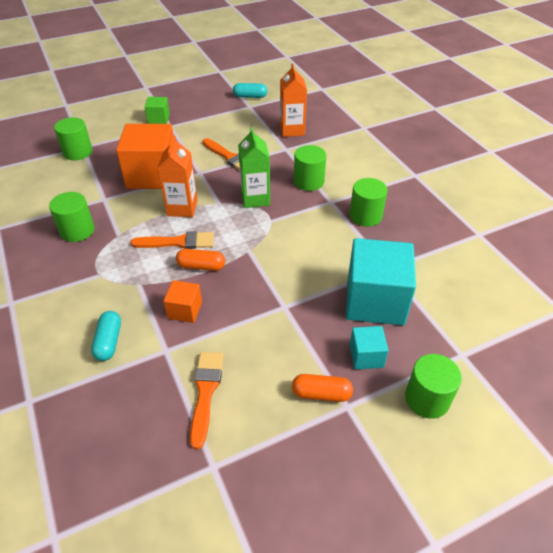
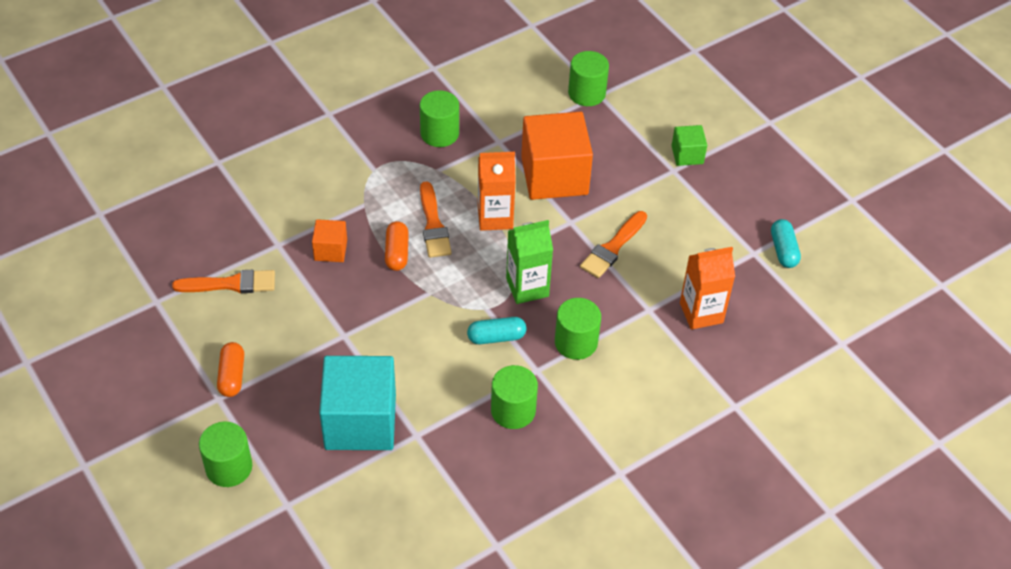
camera: 80 degrees right, 5 degrees up
turquoise capsule [91,311,121,361] -> turquoise capsule moved to [467,317,526,344]
turquoise cube [350,326,389,369] -> none

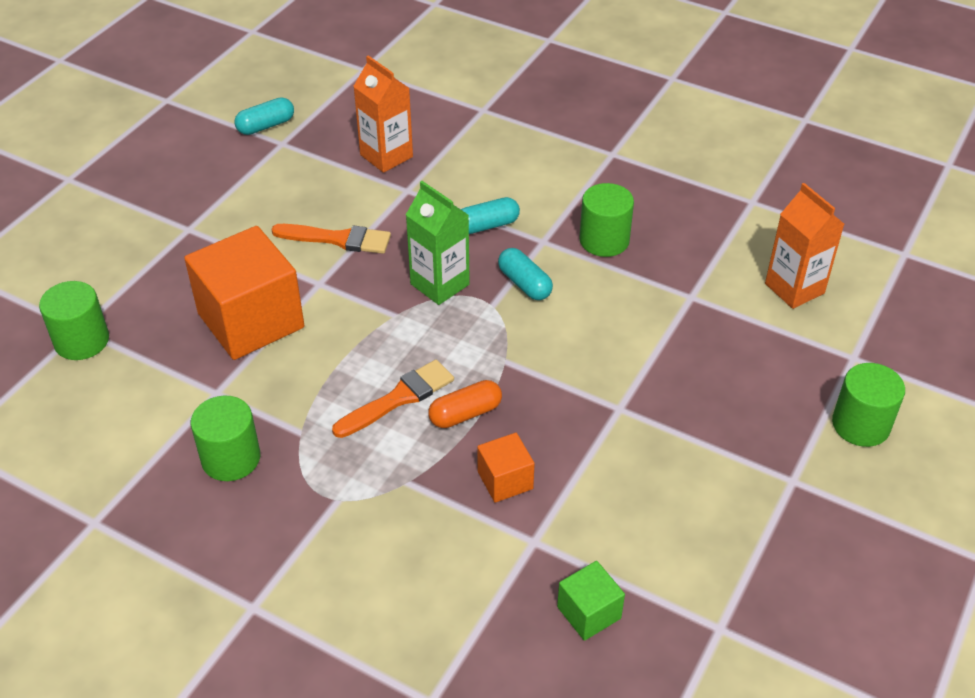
camera: 115 degrees left, 5 degrees down
orange brush [172,270,275,293] -> none
orange capsule [217,342,244,397] -> none
turquoise cube [319,356,396,450] -> none
orange carton [478,152,516,231] -> orange carton moved to [765,183,844,309]
green cylinder [555,298,601,360] -> turquoise capsule [461,197,520,234]
green cube [672,125,707,166] -> green cube moved to [557,561,625,641]

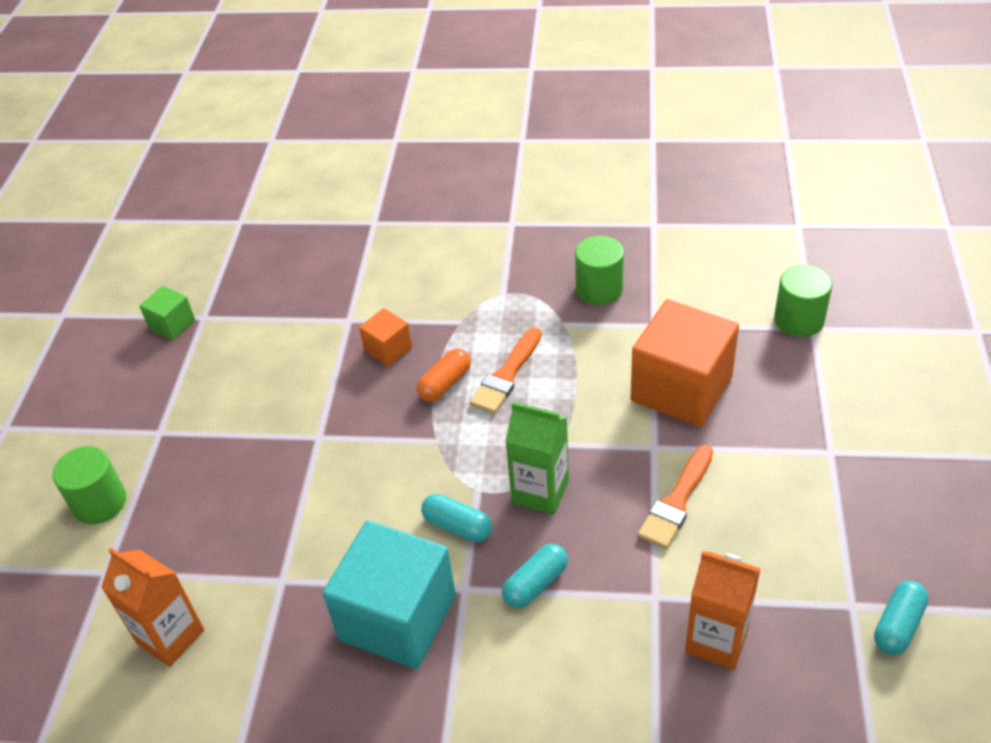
camera: 160 degrees right, 0 degrees up
orange brush [271,224,391,254] -> orange brush turned 45 degrees counterclockwise [638,445,713,549]
green cube [557,561,625,641] -> green cube moved to [139,286,195,340]
green cylinder [579,183,634,257] -> turquoise cube [323,520,456,669]

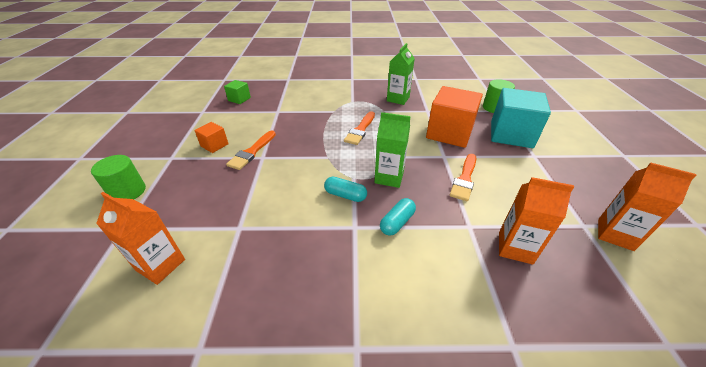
camera: 10 degrees left, 5 degrees down
green cube [139,286,195,340] -> green cube moved to [224,80,251,104]
turquoise cube [323,520,456,669] -> turquoise cube moved to [491,88,551,148]
orange cube [359,308,412,366] -> orange cube moved to [194,122,229,153]
orange capsule [417,349,471,402] -> none
green cylinder [575,236,624,305] -> green carton [387,43,415,105]
turquoise capsule [874,581,929,655] -> orange carton [598,162,697,251]
none -> orange brush [226,130,276,170]

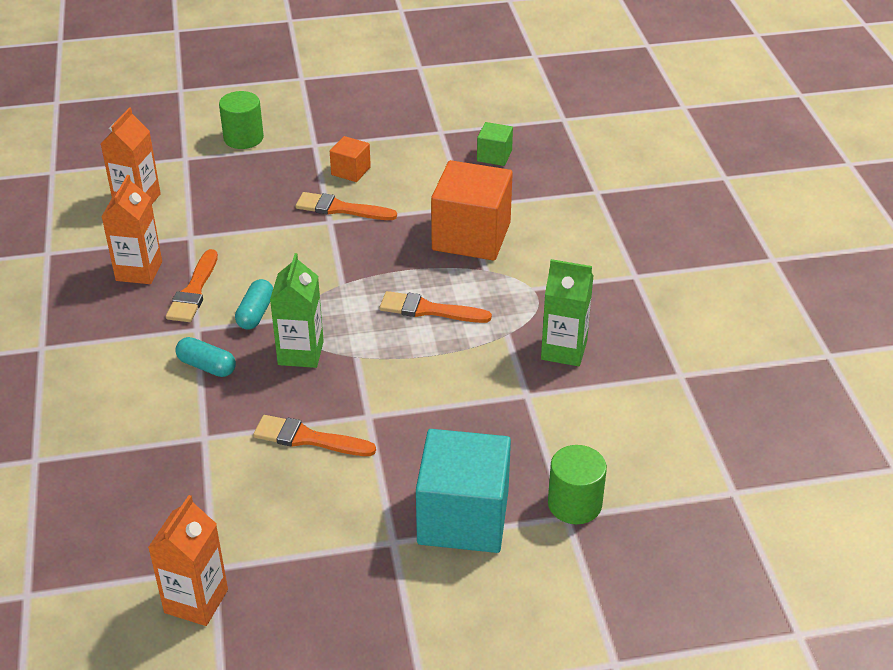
camera: 80 degrees right, 0 degrees up
orange cube [426,86,483,148] -> orange cube moved to [431,160,513,261]
orange carton [499,177,574,265] -> orange carton moved to [101,175,162,284]
none -> orange brush [166,249,218,322]

